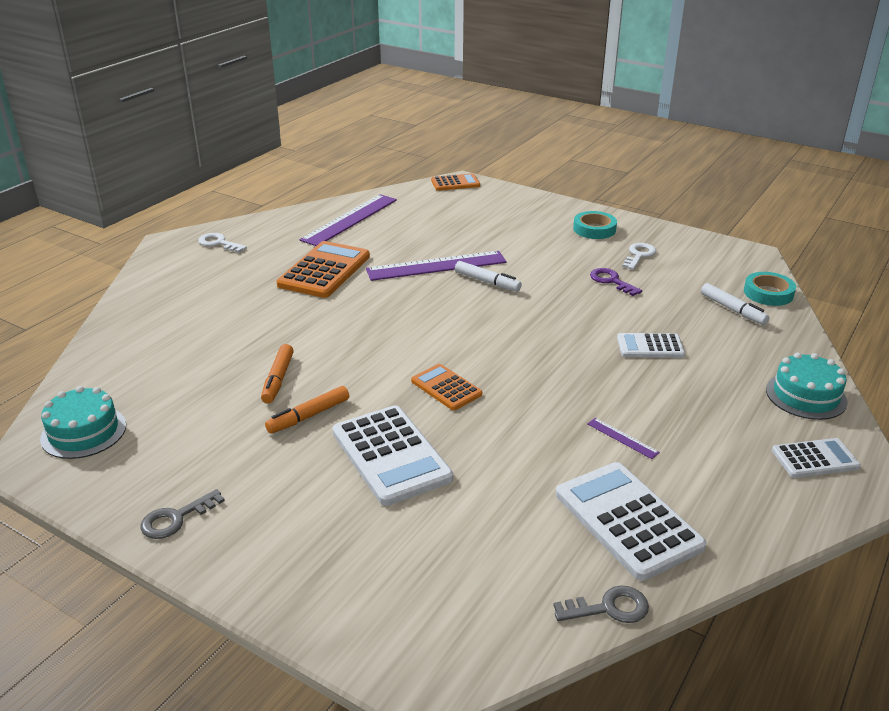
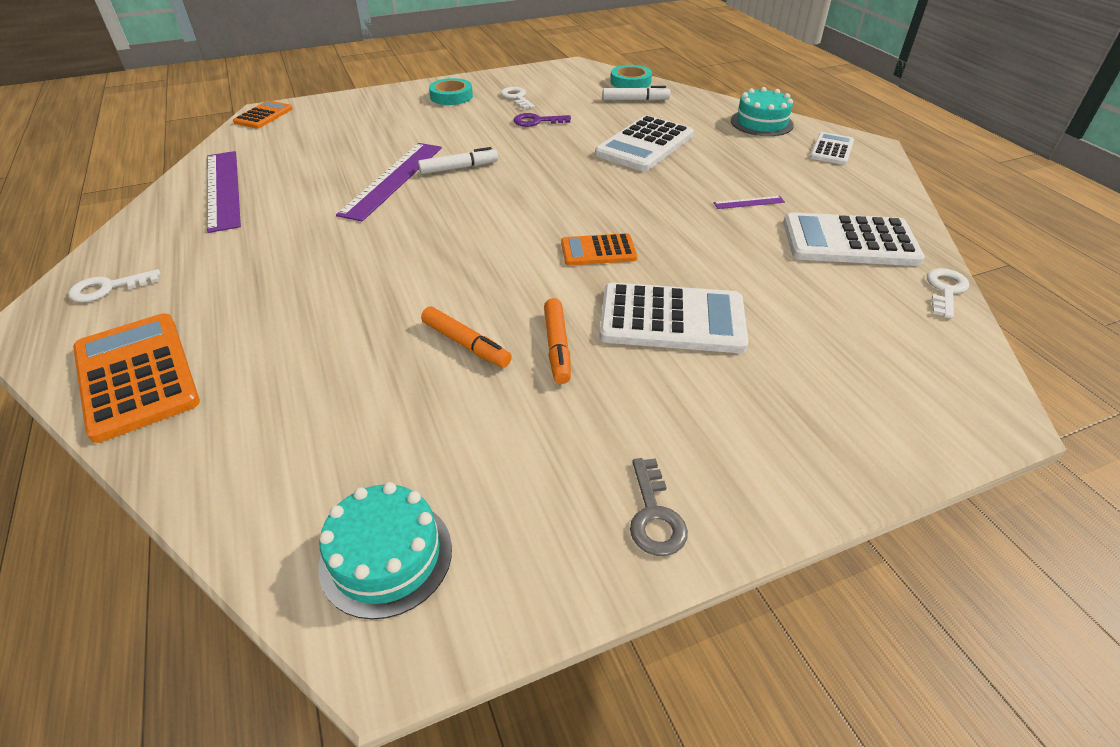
camera: 55 degrees left, 10 degrees up
orange calculator [276,241,370,298] -> orange calculator moved to [73,313,200,443]
grey key [553,585,649,623] -> white key [927,268,969,319]
white calculator [617,333,685,358] -> white calculator [595,115,694,171], size x1.74

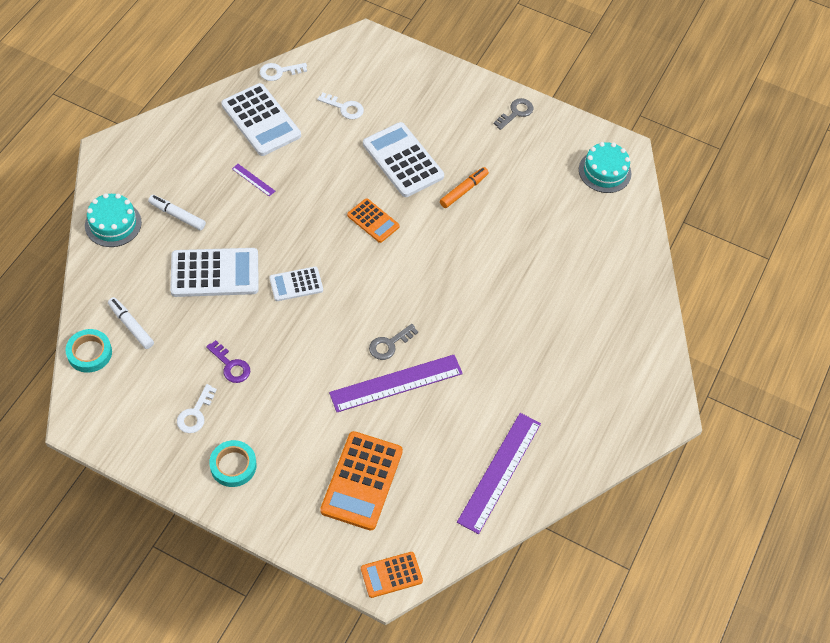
camera: 135 degrees left, 15 degrees up
white key [68,269,160,302] -> white key moved to [317,93,364,119]
orange calculator [73,313,200,443] -> orange calculator moved to [320,431,403,530]
white marker [418,147,498,174] -> white marker moved to [148,195,206,230]
orange marker [421,307,512,368] -> none
white calculator [810,132,854,165] -> white calculator moved to [269,266,323,301]
none -> grey key [369,324,418,360]

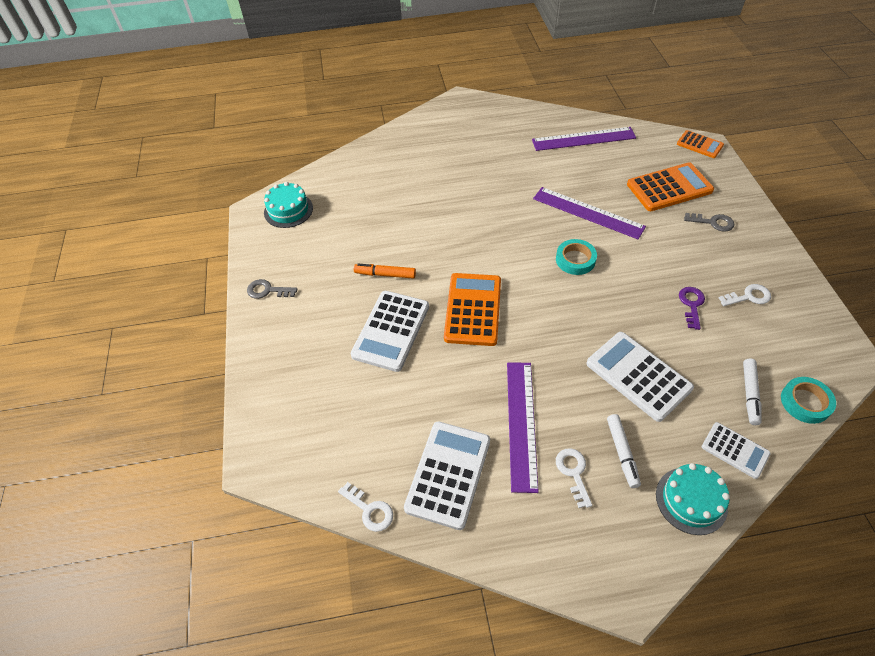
camera: 120 degrees left, 5 degrees down
turquoise tape [209,440,257,487] -> turquoise tape moved to [556,239,597,275]
purple ruler [232,164,275,197] -> purple ruler [507,362,539,493], size x2.37
white calculator [269,266,323,301] -> white calculator moved to [702,422,771,479]
white key [317,93,364,119] -> white key moved to [556,448,592,508]
orange calculator [347,198,400,243] -> orange calculator [444,273,501,346], size x1.74
grey key [369,324,418,360] -> grey key moved to [684,213,734,232]

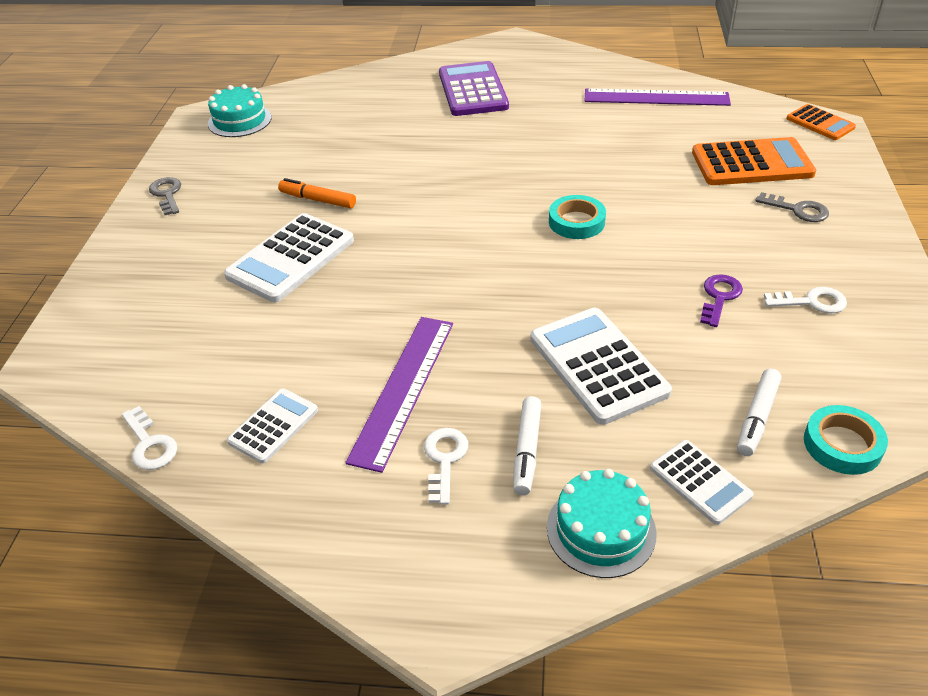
camera: 15 degrees right, 10 degrees down
grey key [247,279,297,299] -> grey key turned 45 degrees clockwise [149,177,181,215]
white calculator [404,422,490,530] -> white calculator [227,389,318,463], size x0.57
orange calculator [444,273,501,346] -> none
purple ruler [533,187,646,239] -> none
none -> purple calculator [439,61,509,116]

